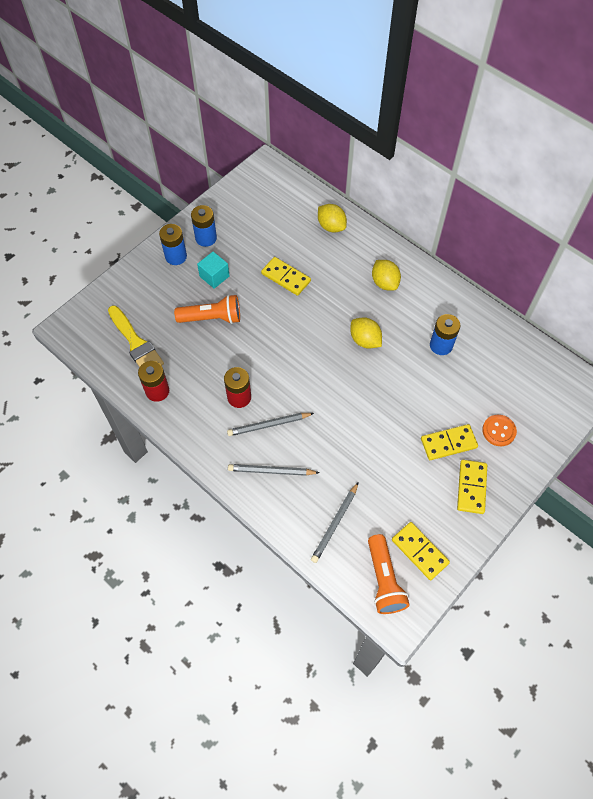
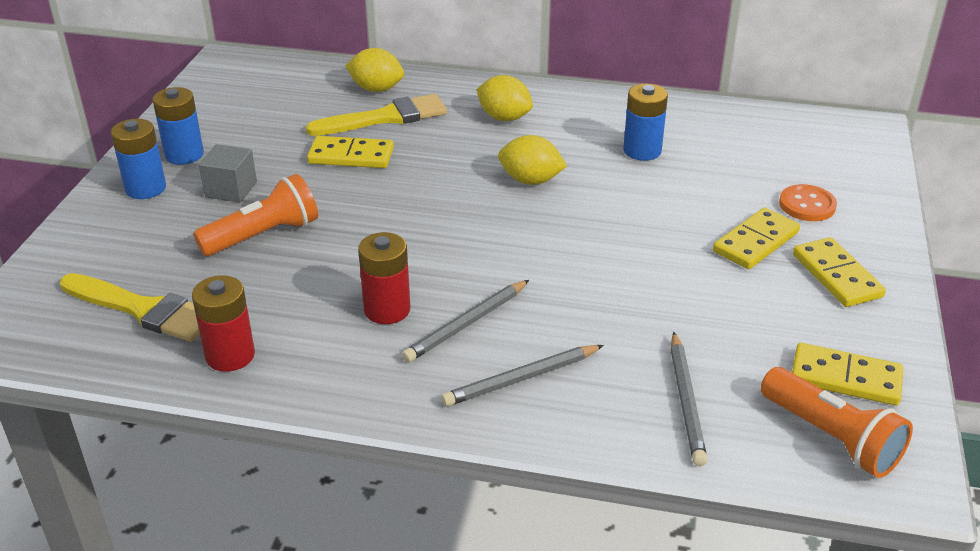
camera: 30 degrees left, 25 degrees down
turquoise cube [197,252,230,289] -> grey cube [199,144,257,203]
none -> yellow brush [306,94,447,136]

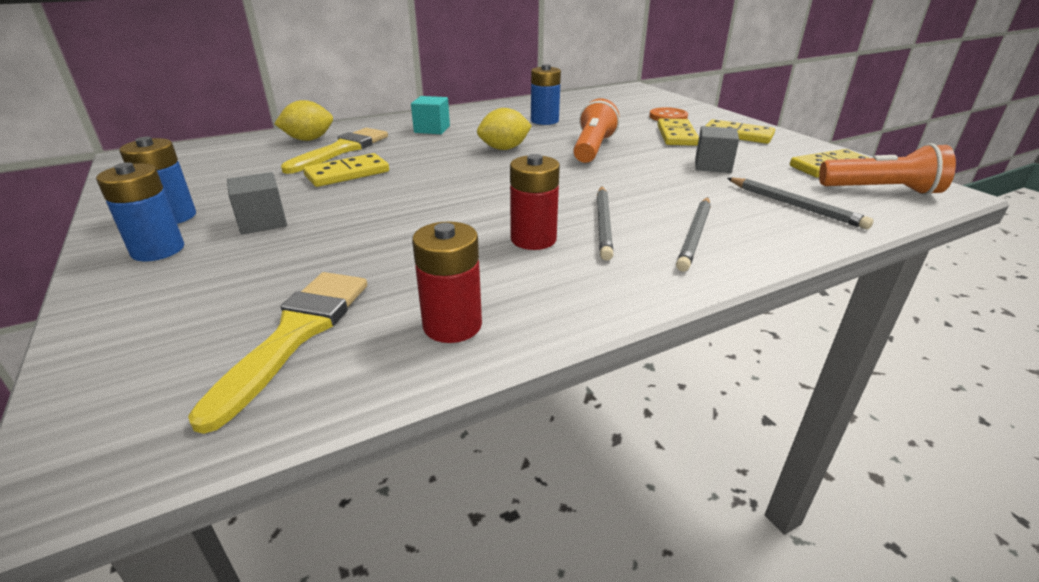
camera: 40 degrees left, 5 degrees down
yellow brush [60,273,200,342] -> yellow brush turned 60 degrees counterclockwise [188,272,367,434]
orange flashlight [193,174,318,256] -> orange flashlight moved to [573,98,620,163]
yellow lemon [477,75,533,121] -> turquoise cube [411,96,450,134]
none -> grey cube [695,126,739,173]

